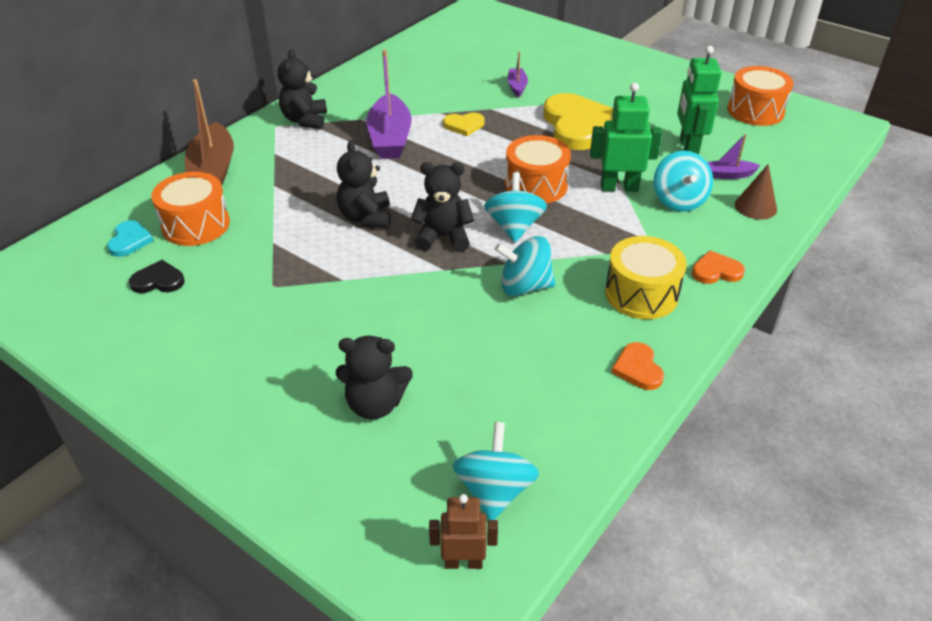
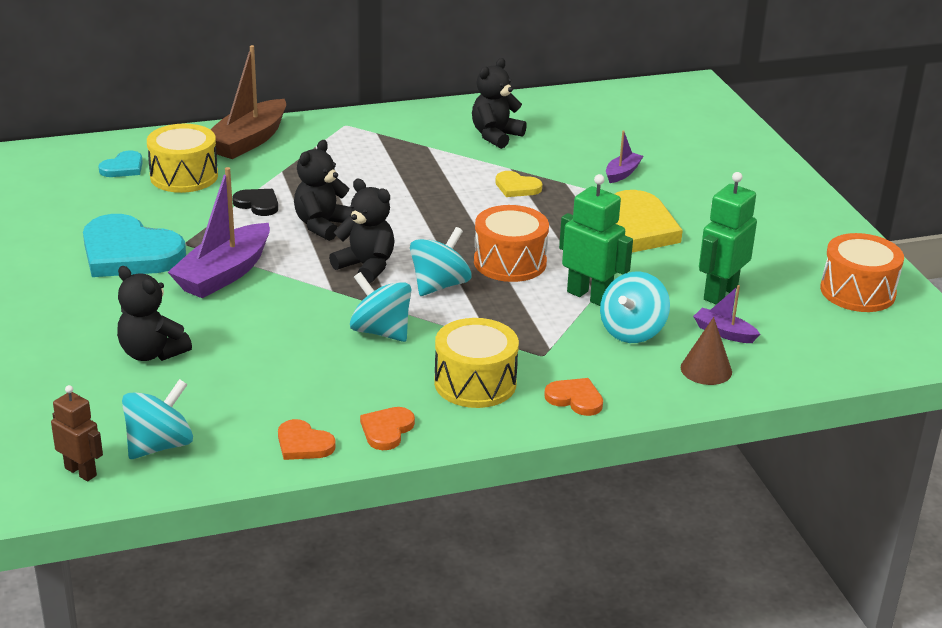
camera: 35 degrees right, 10 degrees down
black heart [129,260,184,293] -> black heart moved to [232,189,278,216]
orange drum [151,172,230,246] -> yellow drum [147,124,218,193]
black teddy bear [278,49,327,129] -> black teddy bear moved to [472,58,527,149]
purple boat [367,50,412,159] -> purple boat moved to [168,167,270,298]
none -> turquoise heart [83,214,186,277]
none -> orange heart [278,419,336,460]

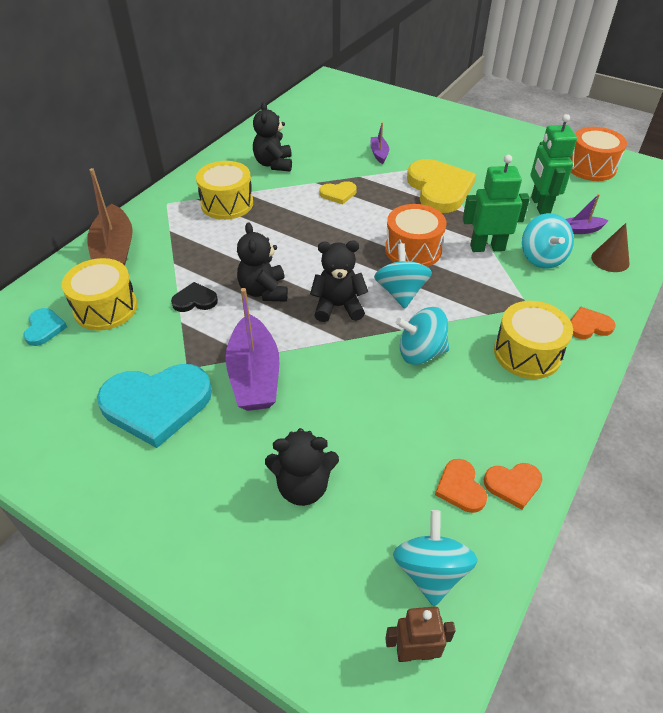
camera: 40 degrees left, 15 degrees up
orange heart [360,407,415,450] -> orange heart moved to [435,459,487,513]
none -> yellow drum [196,161,253,220]

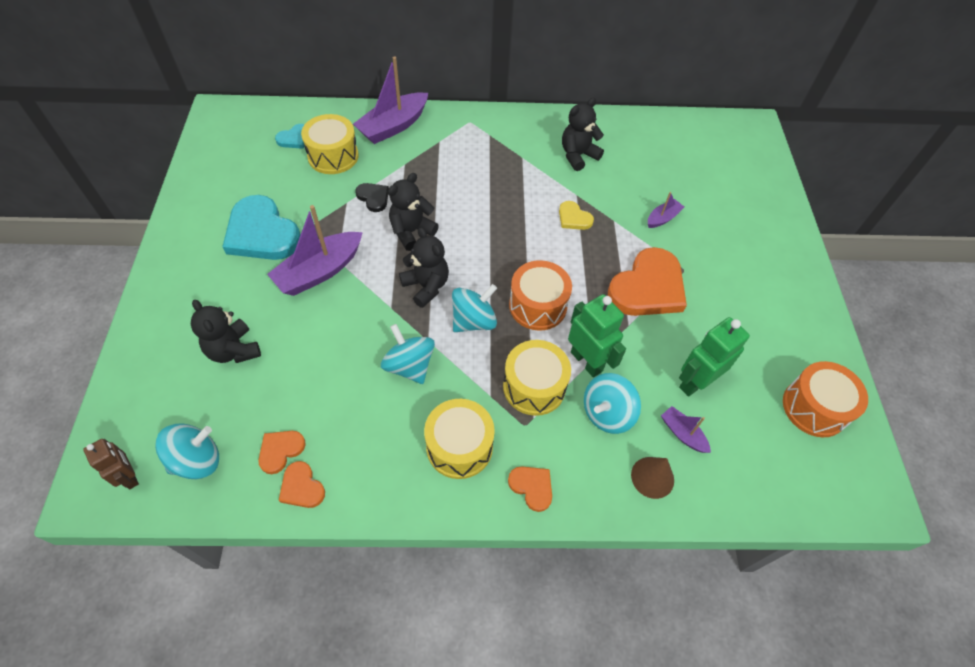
camera: 55 degrees right, 10 degrees up
brown boat [87,168,133,266] -> purple boat [353,57,428,144]
yellow drum [196,161,253,220] -> yellow drum moved to [503,340,571,416]
yellow heart [407,159,476,213] -> orange heart [608,247,687,316]

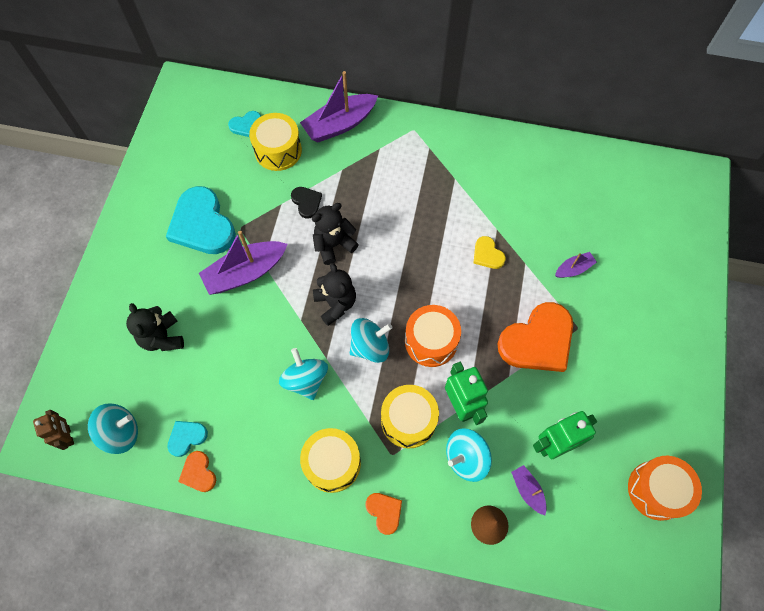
camera: 15 degrees right, 10 degrees up
orange heart [258,431,306,474] -> turquoise heart [167,421,208,457]
black teddy bear [562,98,604,171] -> none

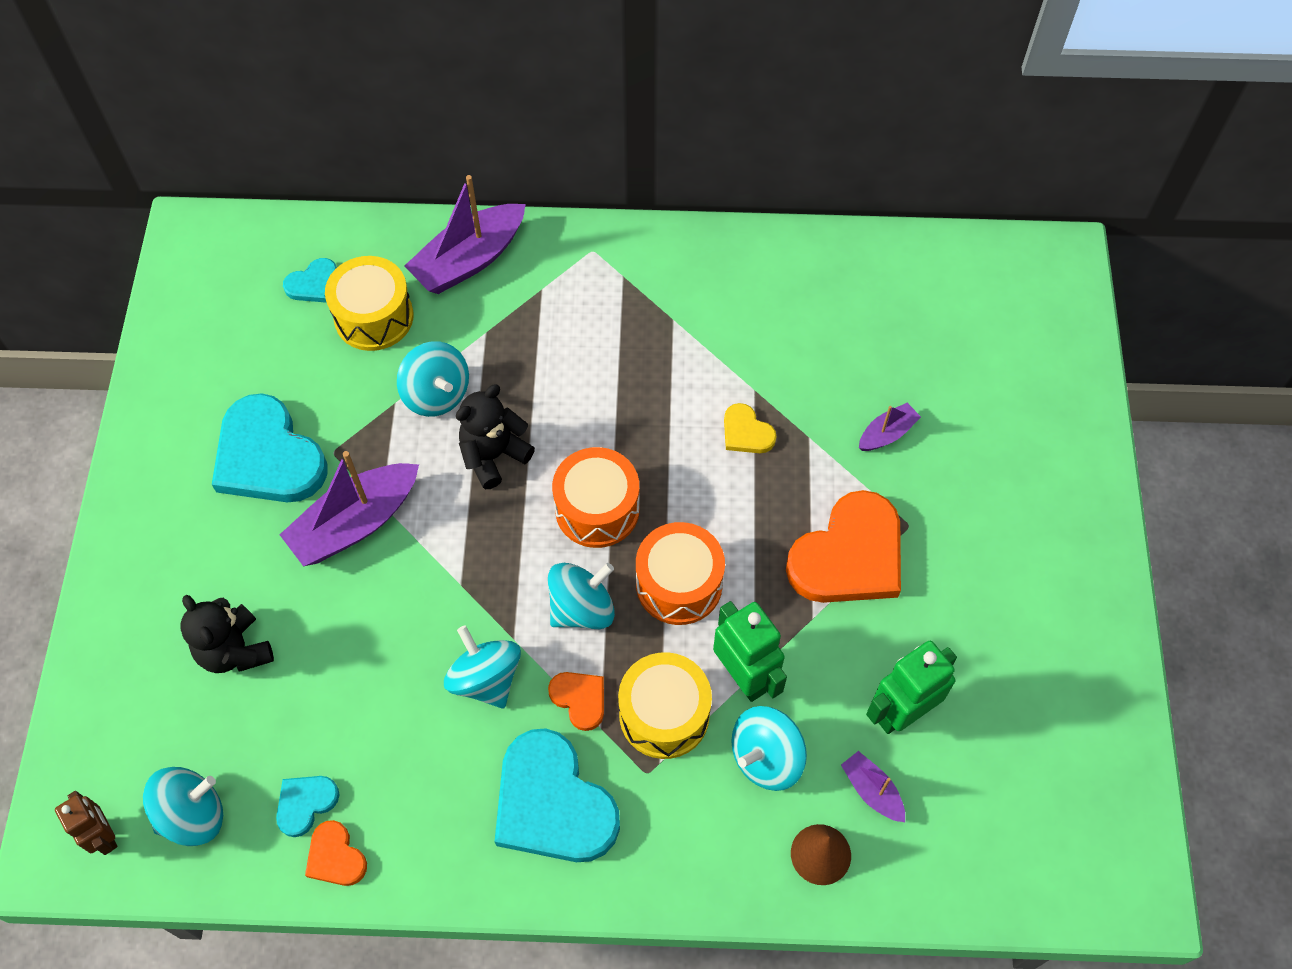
camera: 10 degrees left, 5 degrees down
black heart [291,187,322,219] -> turquoise spinning top [397,341,469,417]
yellow drum [300,428,361,493] -> turquoise heart [495,728,620,862]
black teddy bear [313,263,356,326] -> none
orange heart [365,493,402,535] -> orange heart moved to [548,672,604,731]
orange drum [628,456,702,521] -> orange drum moved to [552,447,640,548]

